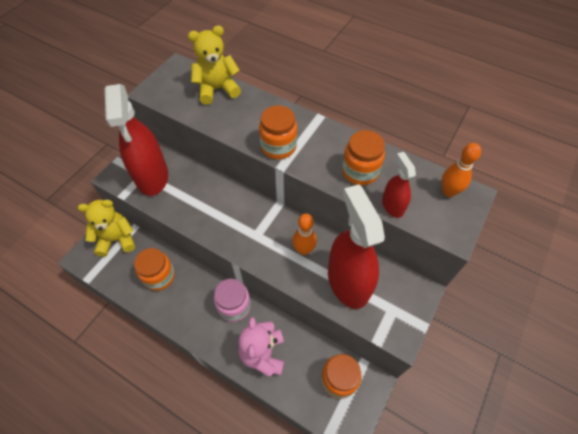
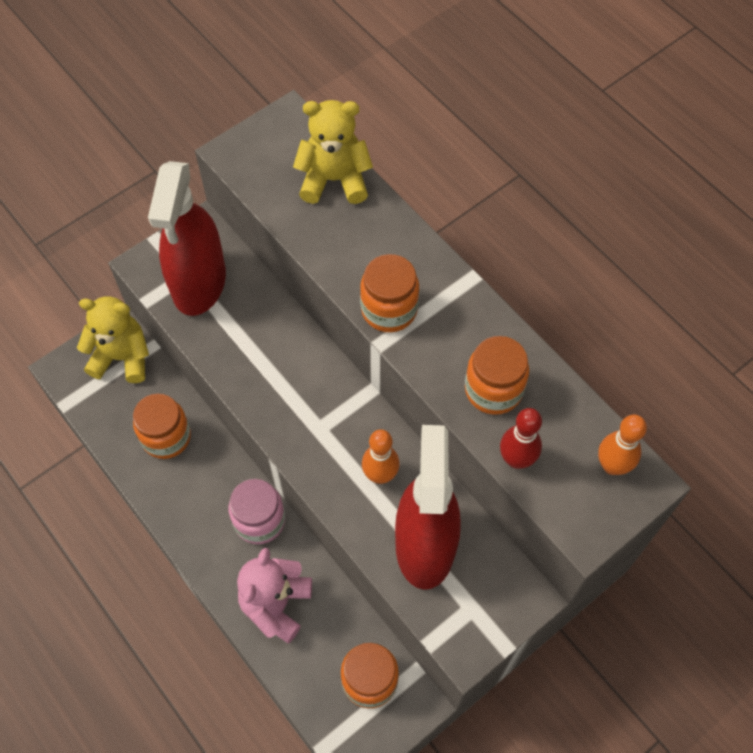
camera: 20 degrees right, 5 degrees up
red spray bottle [382,152,416,218] -> red bowling pin [500,408,542,469]

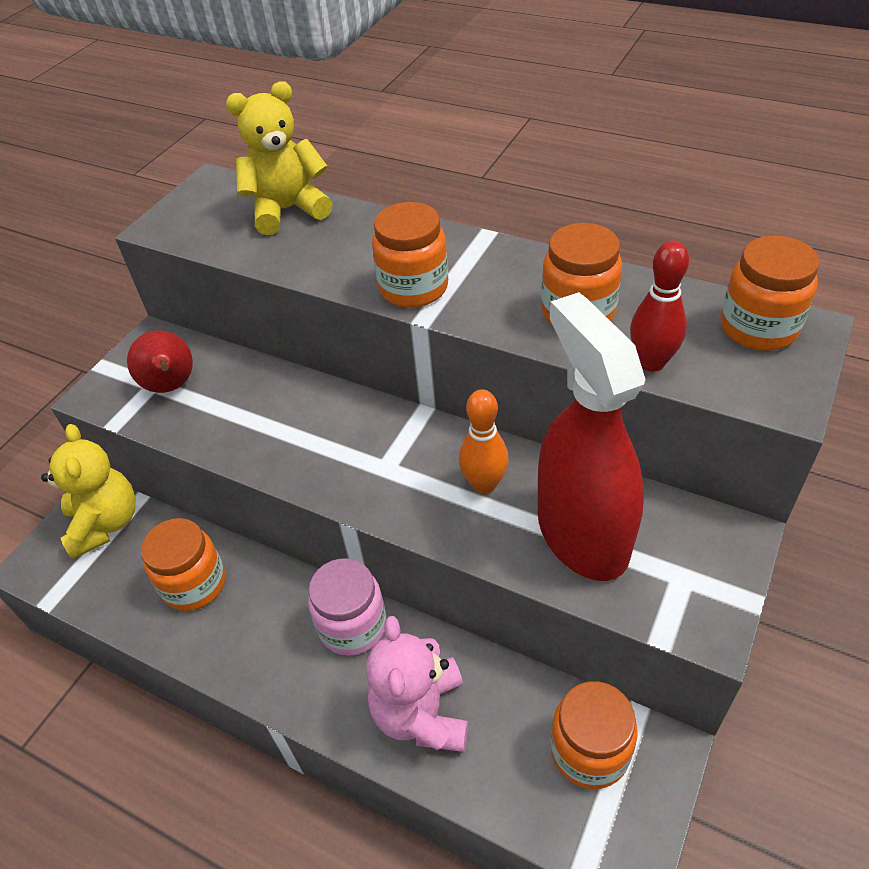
camera: 20 degrees left, 15 degrees down
yellow teddy bear [77,296,149,383] -> yellow teddy bear turned 90 degrees clockwise [41,424,136,559]
red spray bottle [148,161,226,316] -> red pear [127,330,193,393]
orange bowling pin [598,415,647,475] -> orange jar [720,236,820,351]

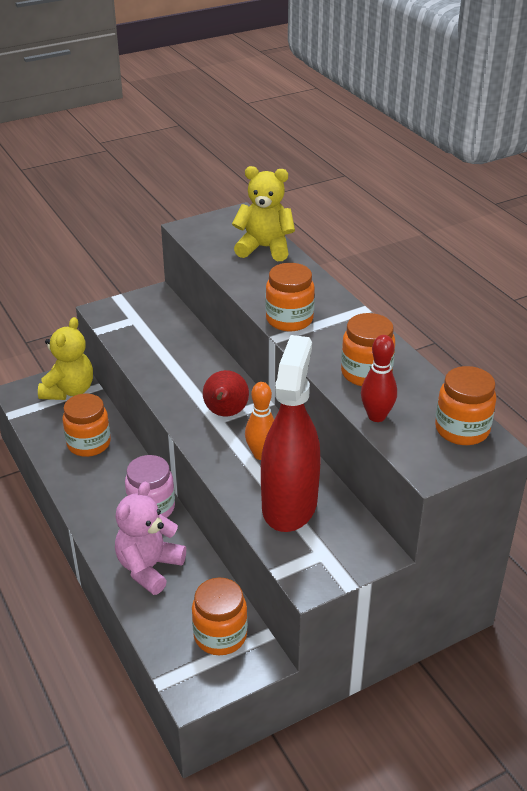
camera: 30 degrees right, 10 degrees down
red pear [127,330,193,393] -> red pear moved to [203,370,249,417]

